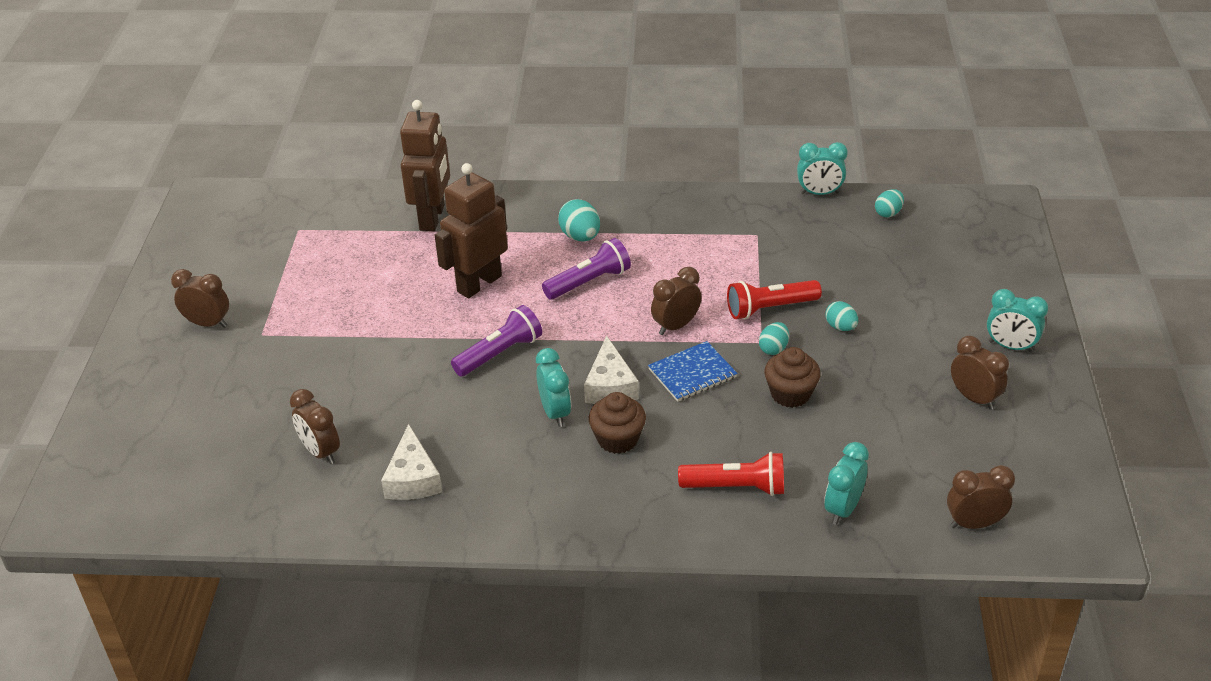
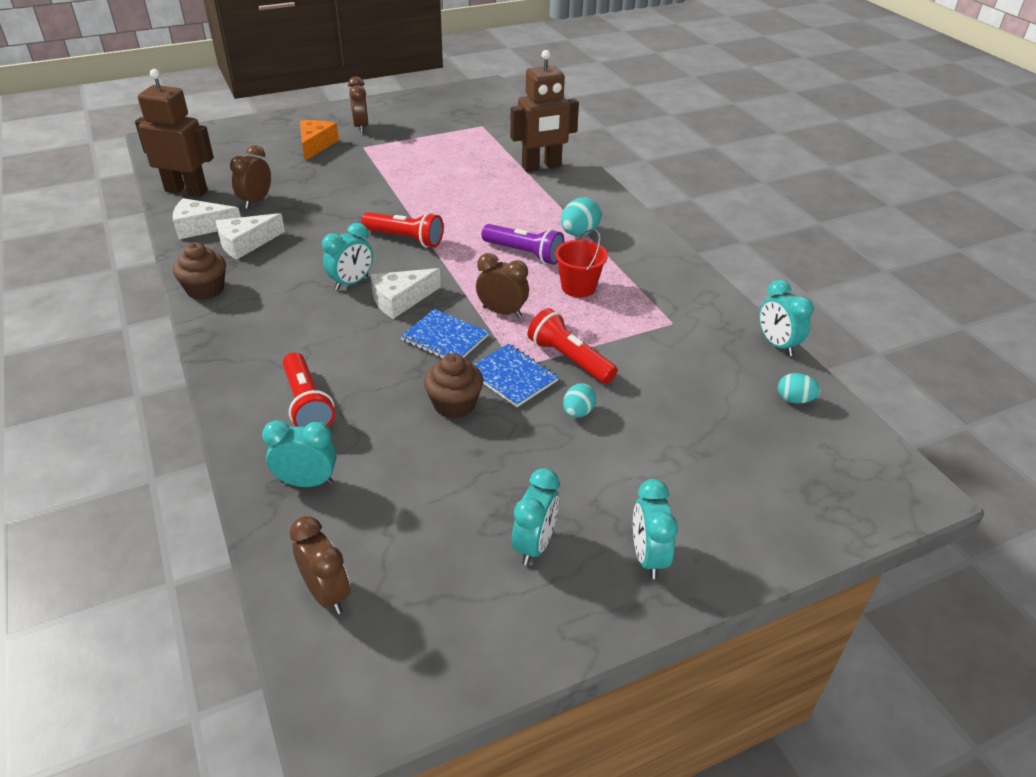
camera: 60 degrees right, 0 degrees up
brown robot [435,163,508,298] -> brown robot moved to [135,69,214,197]
purple flashlight [451,305,542,377] -> red flashlight [361,212,444,247]
brown cupcake [589,392,646,454] -> brown cupcake moved to [173,242,226,300]
turquoise egg [759,322,789,355] -> blue notebook [473,344,559,407]
brown clock [951,336,1009,410] -> turquoise clock [512,468,559,565]
none -> white cheese [173,198,241,239]
none -> orange cheese [300,120,339,161]
none -> red bucket [555,229,608,298]

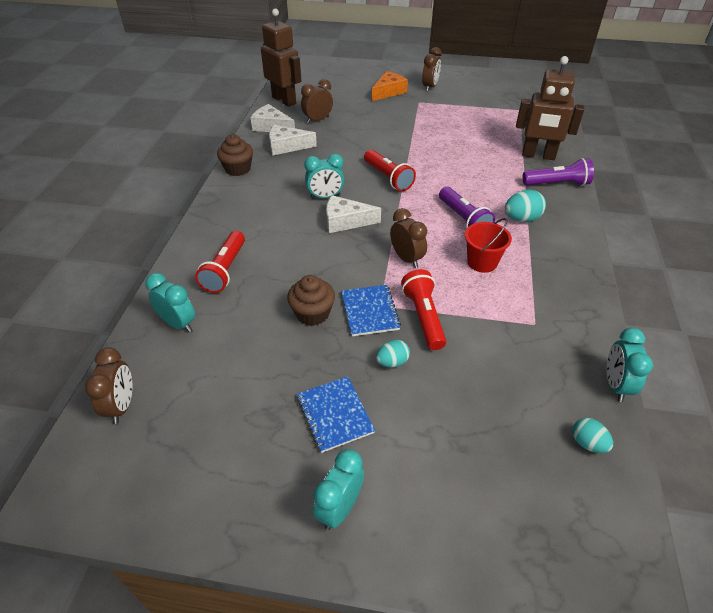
camera: 35 degrees right, 5 degrees up
blue notebook [401,309,489,358] -> blue notebook moved to [297,376,375,453]
turquoise clock [512,468,559,565] -> none
none -> purple flashlight [523,158,594,186]

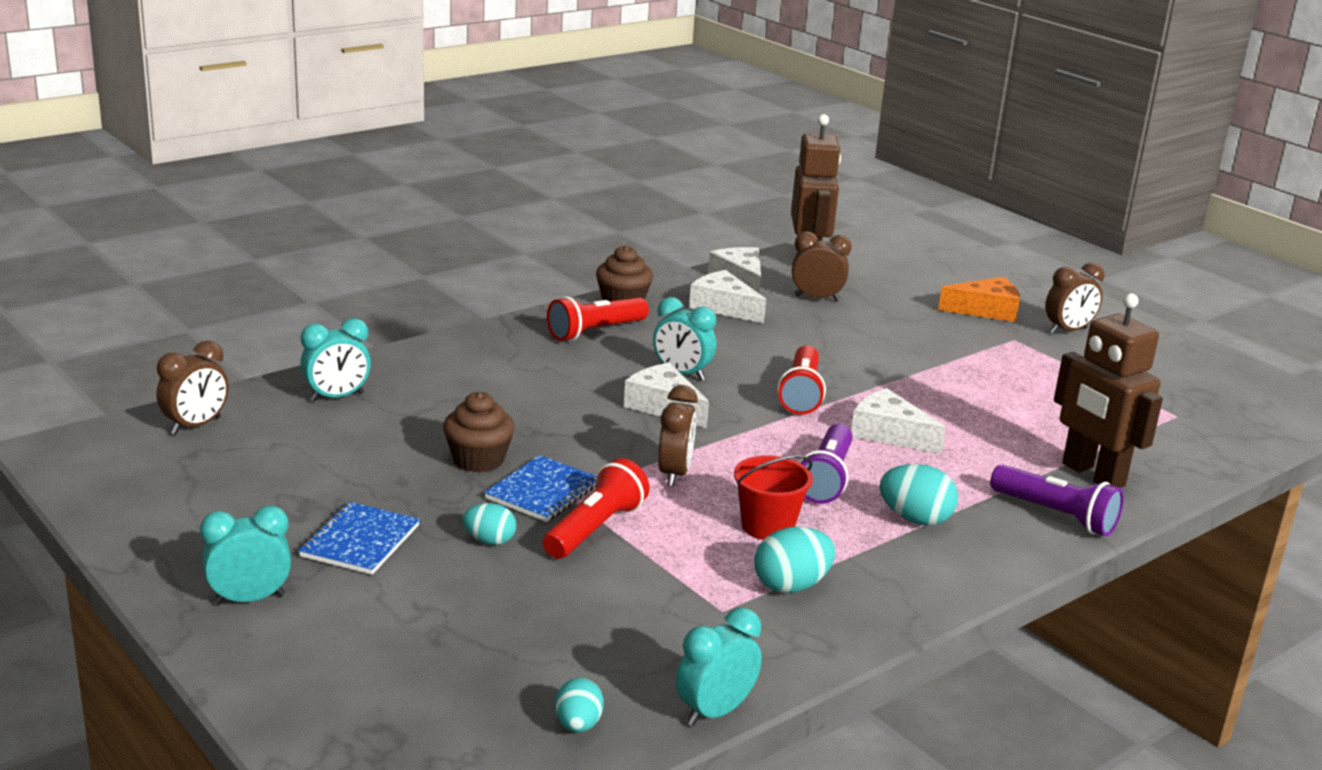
camera: 40 degrees right, 20 degrees down
turquoise clock [145,273,195,332] -> turquoise clock turned 75 degrees clockwise [300,318,371,402]
red flashlight [195,231,245,293] -> red flashlight moved to [547,297,649,341]
none -> turquoise egg [754,526,835,593]
none -> white cheese [851,388,946,454]

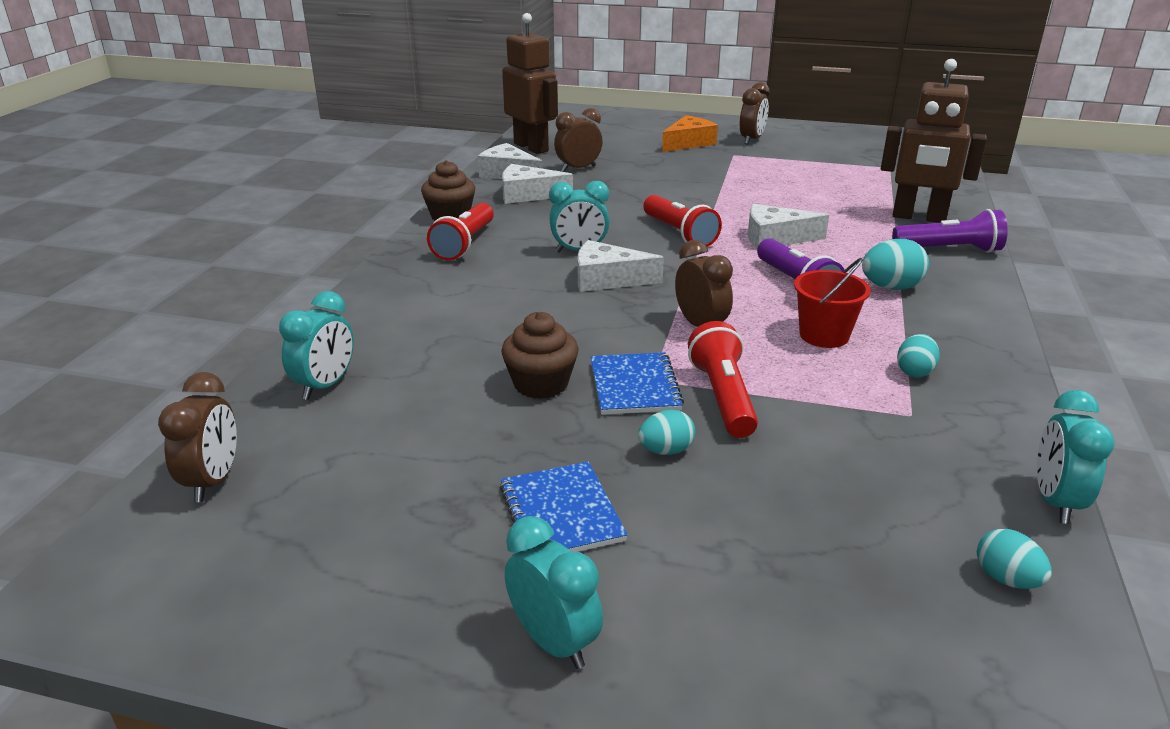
camera: 35 degrees left, 5 degrees up
turquoise clock [200,505,291,605] -> turquoise clock turned 105 degrees clockwise [505,516,603,669]
turquoise egg [754,526,835,593] -> turquoise egg [897,334,940,378], size x0.66

